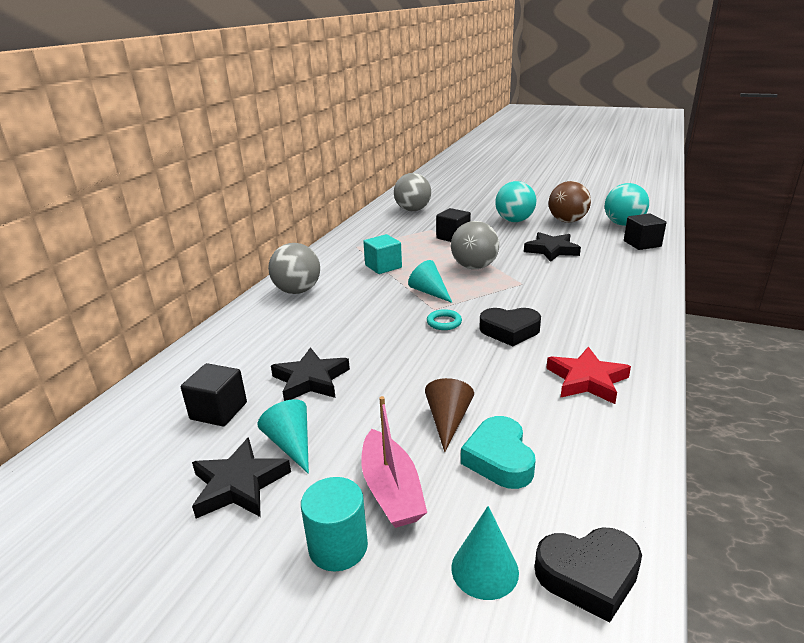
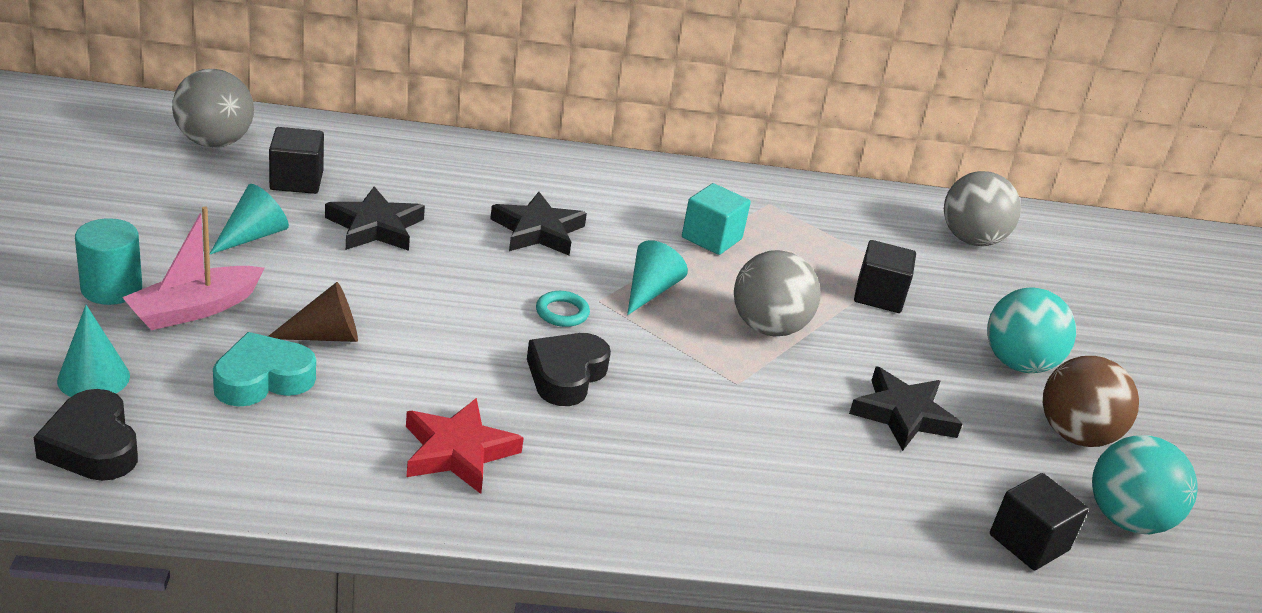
camera: 60 degrees right, 5 degrees up
black star [192,437,291,518] -> black star moved to [490,192,587,256]
grey ball [268,243,320,294] -> grey ball moved to [172,69,254,148]
black heart [479,308,541,346] -> black heart turned 45 degrees clockwise [527,333,611,406]

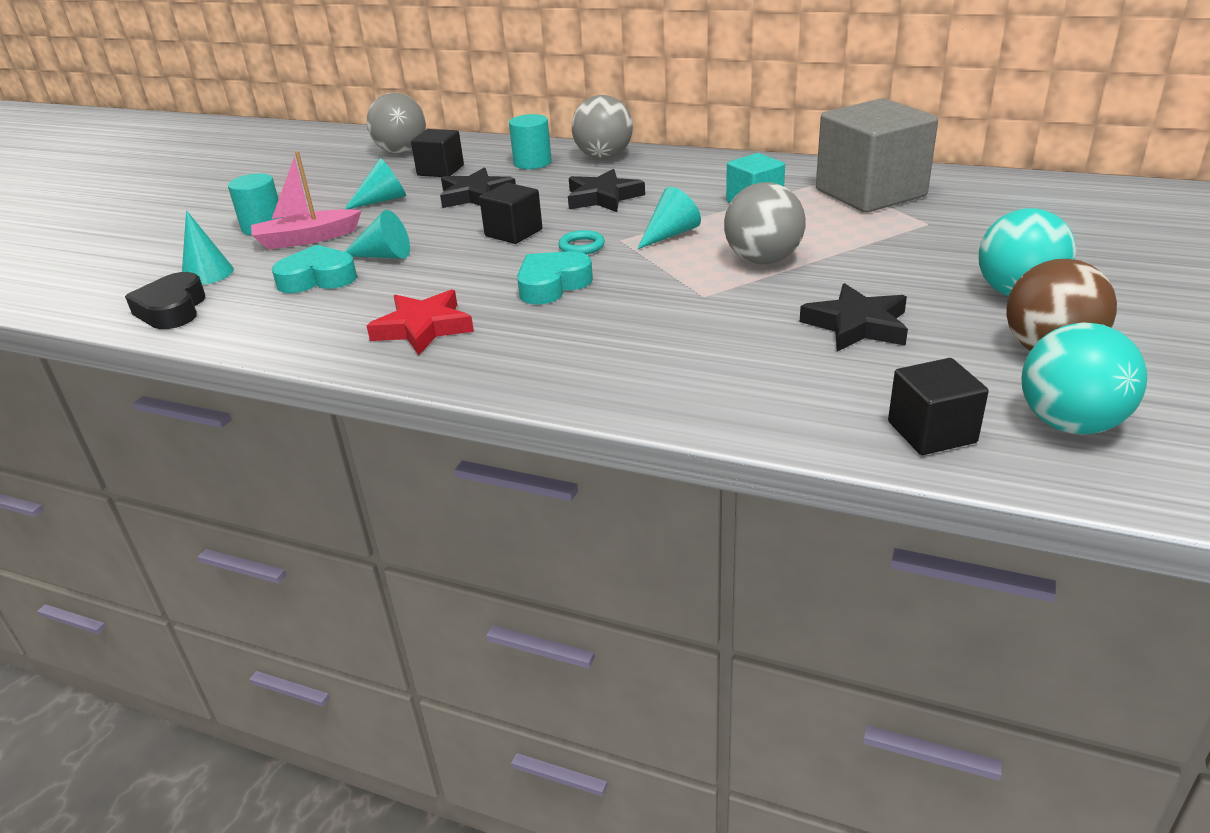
camera: 30 degrees right, 0 degrees up
brown cone [268,282,358,342] -> turquoise cone [344,210,410,259]
black heart [527,333,611,406] -> turquoise heart [517,251,593,305]
black cube [854,240,916,313] -> black cube moved to [479,183,542,244]
grey ball [944,171,1021,246] -> grey ball moved to [572,95,633,159]
none -> turquoise cylinder [509,114,552,169]
none -> grey cube [816,98,938,213]

